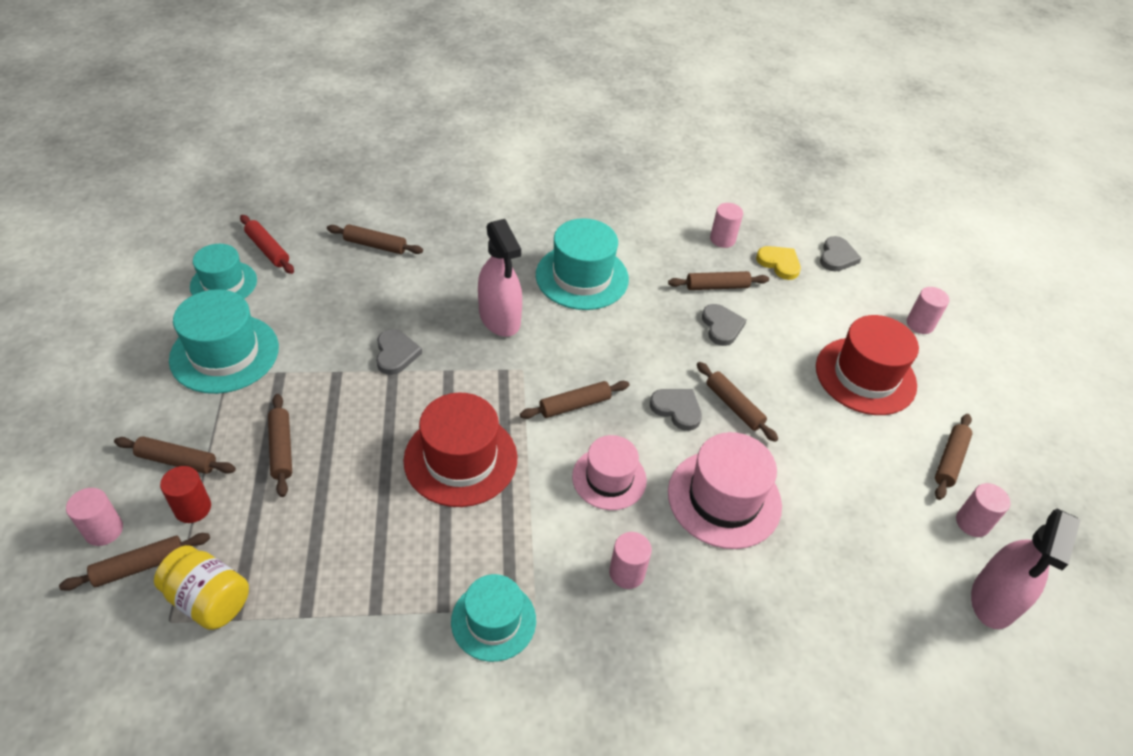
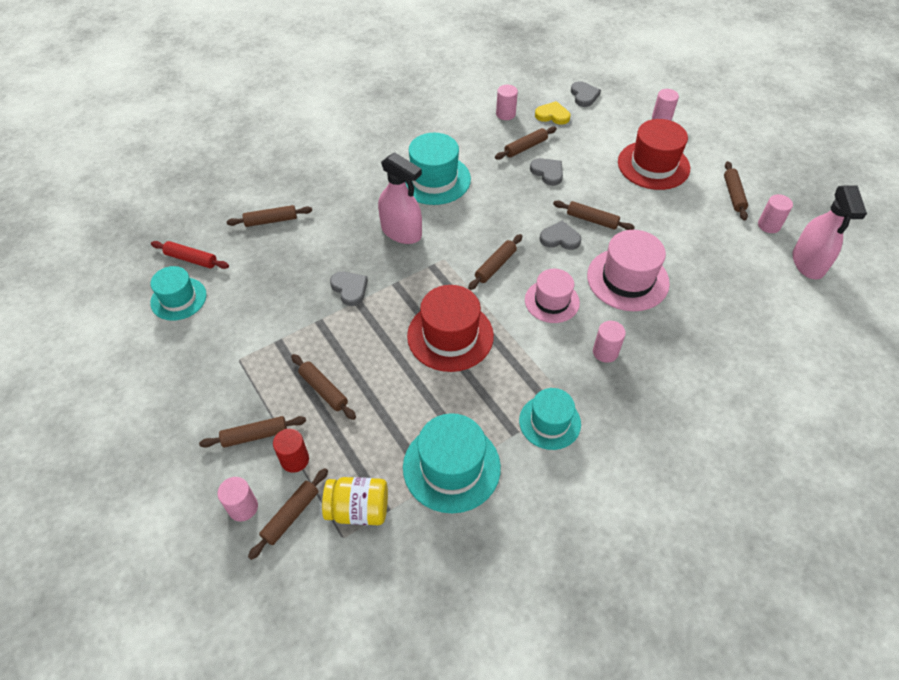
camera: 25 degrees left, 5 degrees up
turquoise hat [169,289,279,394] -> turquoise hat moved to [403,413,501,513]

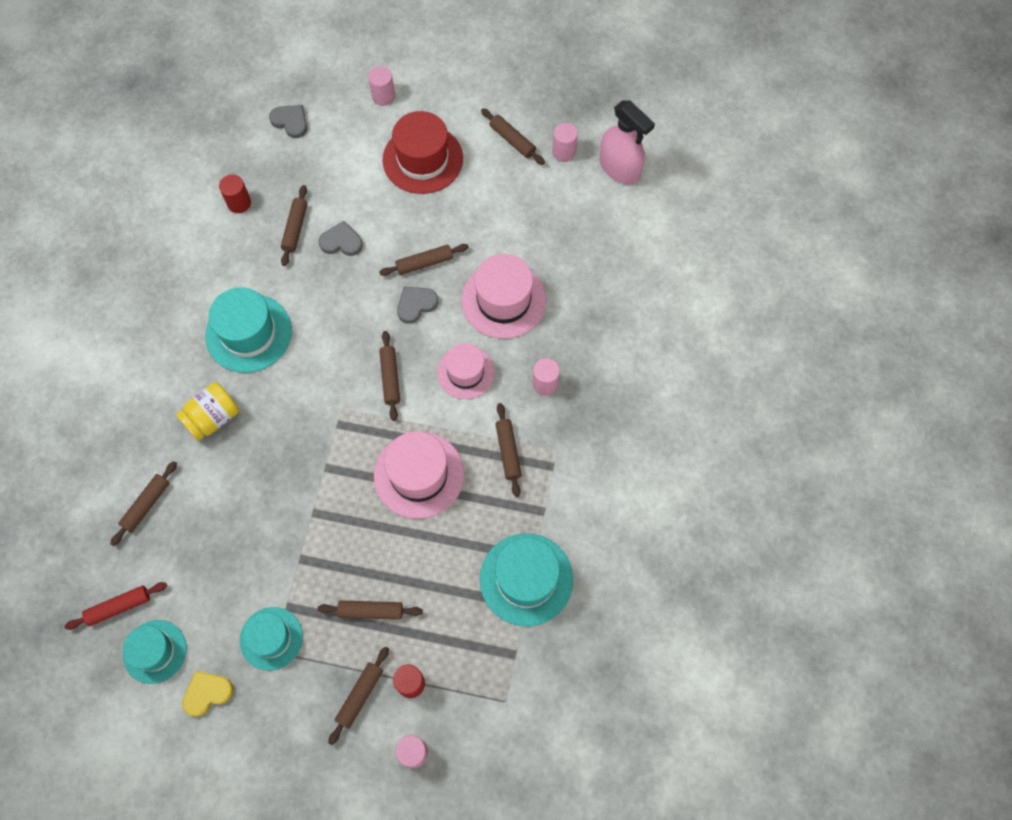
camera: 45 degrees left, 15 degrees up
brown rolling pin [248,468,328,560] -> brown rolling pin moved to [496,403,522,497]
yellow jar [322,477,388,525] -> yellow jar moved to [176,382,239,441]
grey heart [330,272,368,306] -> none
pink spray bottle [378,152,422,244] -> none
red hat [407,285,494,372] -> pink hat [374,431,464,519]
pink cylinder [496,85,518,120] -> red cylinder [219,174,251,213]
turquoise hat [519,388,581,450] -> turquoise hat moved to [240,607,303,671]
yellow heart [535,101,570,125] -> yellow heart moved to [182,671,233,717]

